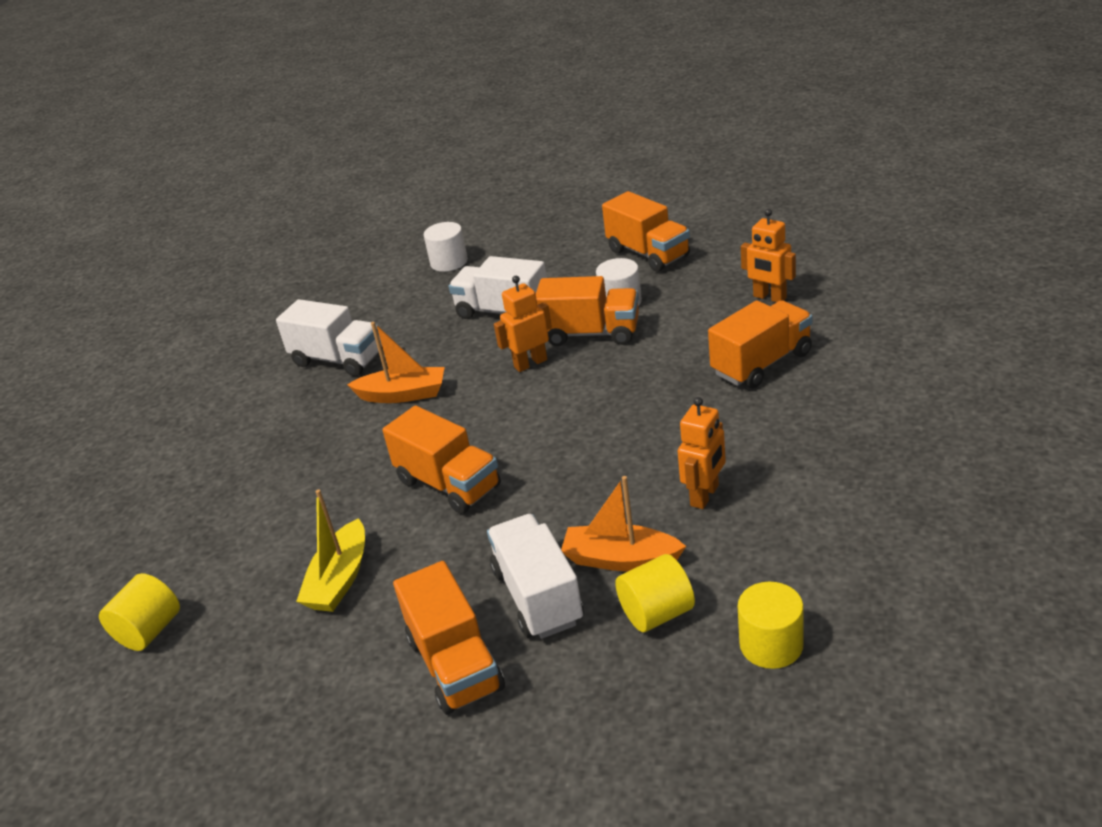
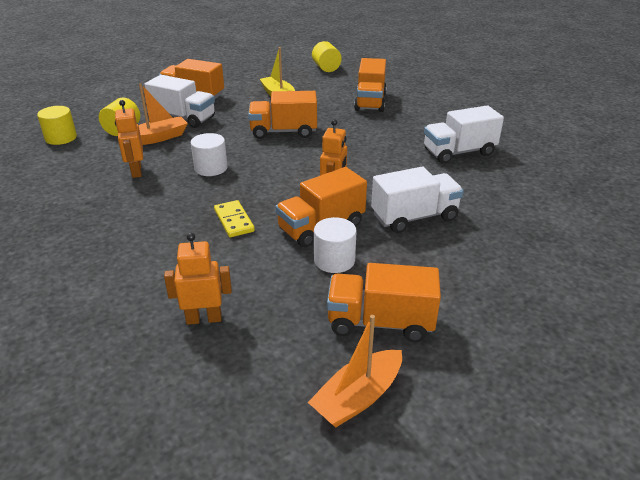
camera: 130 degrees right, 0 degrees up
orange boat [347,322,444,403] -> orange boat moved to [308,315,402,428]
white cylinder [424,222,468,272] -> white cylinder moved to [191,133,228,176]
orange truck [708,300,813,388] -> orange truck moved to [354,58,387,112]
none -> yellow domino [214,200,255,237]

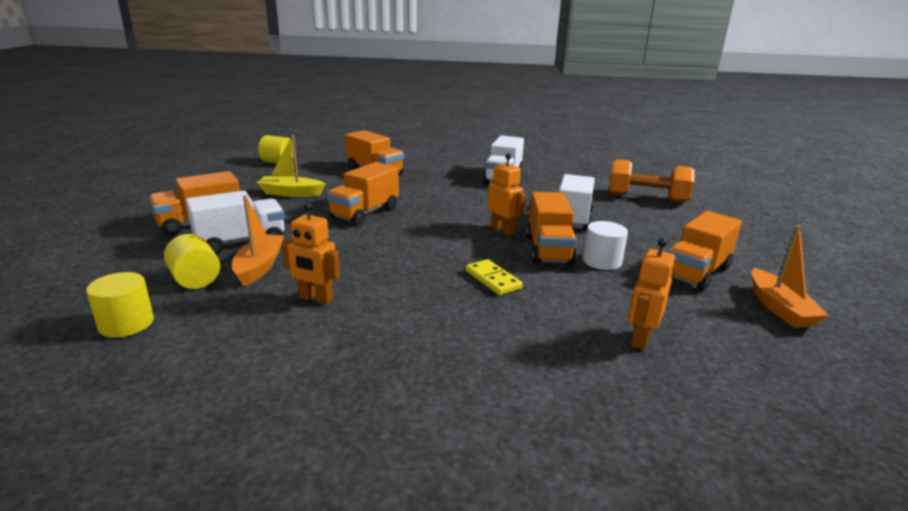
camera: 55 degrees left, 10 degrees down
white cylinder [191,133,228,176] -> none
yellow domino [214,200,255,237] -> yellow domino turned 45 degrees clockwise [466,259,523,295]
none -> orange dumbbell [608,159,695,203]

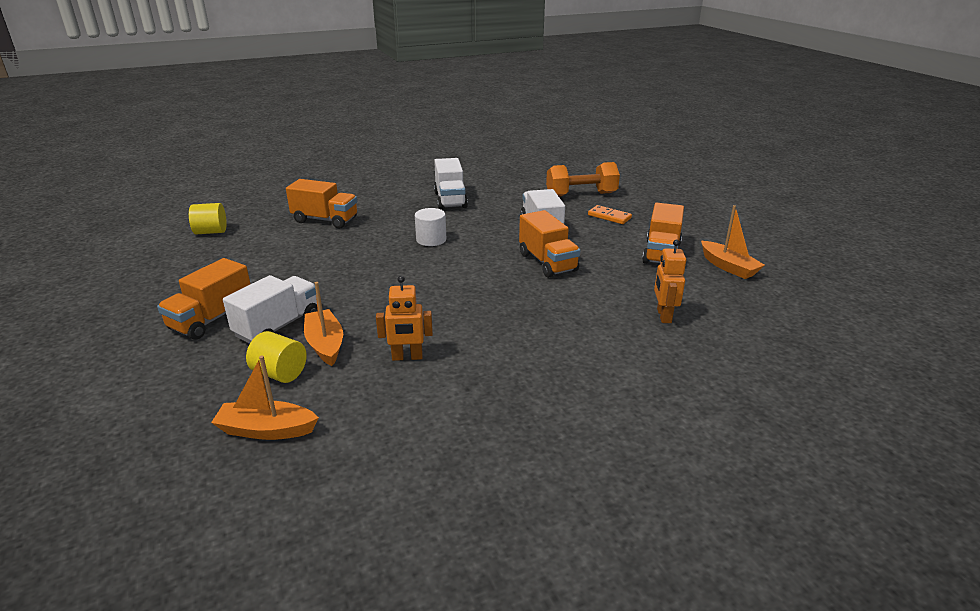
camera: 25 degrees left, 5 degrees up
yellow cylinder [86,272,154,338] -> orange boat [211,355,319,440]
yellow boat [256,135,326,197] -> none
orange truck [327,162,399,225] -> none
yellow domino [466,259,523,295] -> none
orange robot [487,153,526,236] -> none
white cylinder [583,221,628,270] -> white cylinder moved to [415,208,446,246]
none -> orange domino [588,205,632,224]

